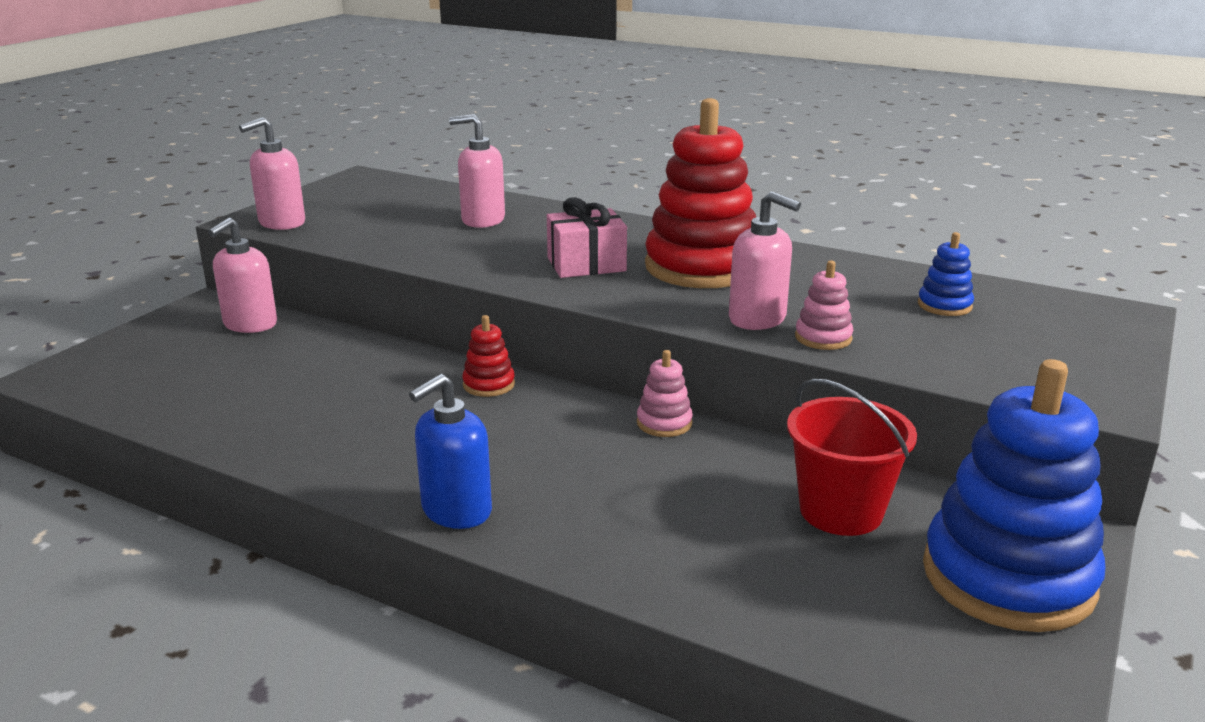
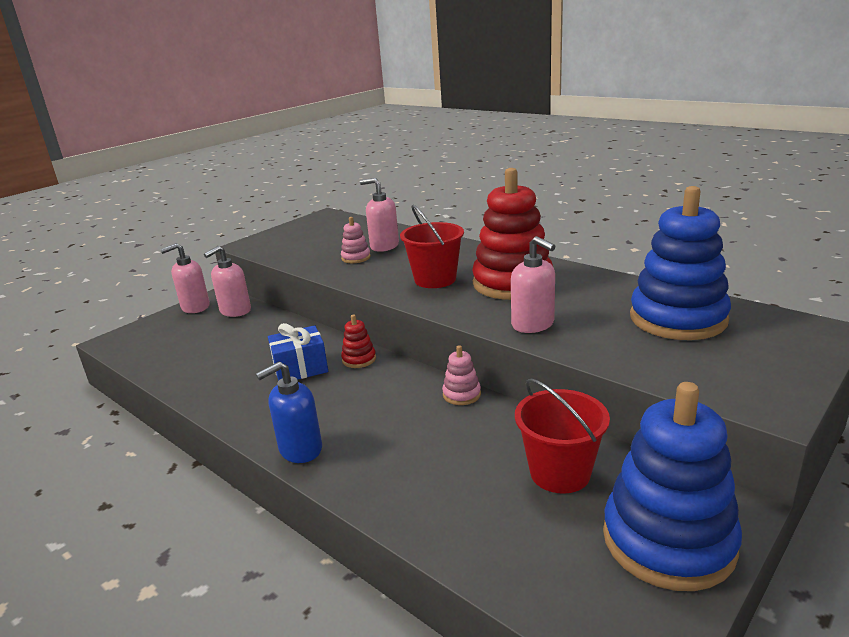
camera: 15 degrees right, 0 degrees up
pink soap dispenser [239,117,305,230] -> pink soap dispenser moved to [160,243,210,313]
pink gift [547,197,627,278] -> red bucket [400,205,464,288]
pink stacking toy [795,261,853,350] -> pink stacking toy moved to [341,217,371,263]
blue stacking toy [918,232,974,316] -> blue stacking toy [630,186,731,340], size x2.36
none -> blue gift [268,323,328,381]

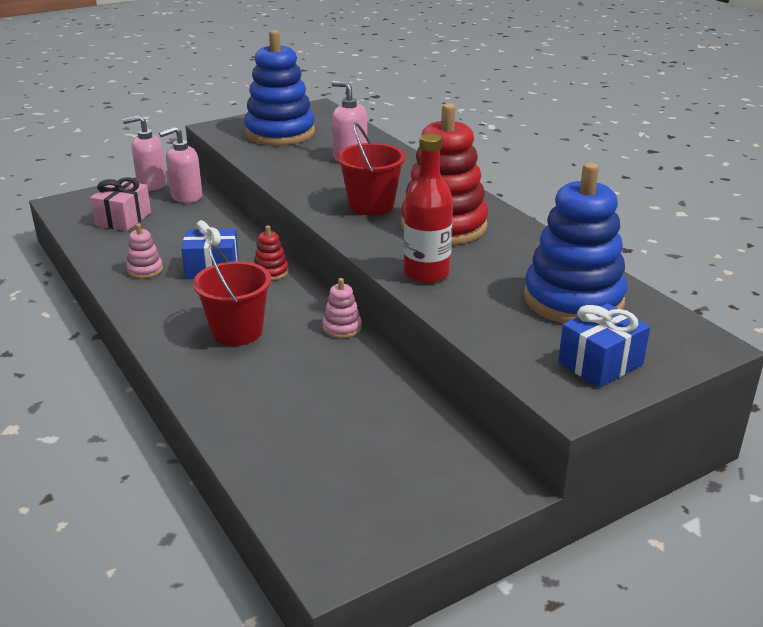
camera: 15 degrees right, 5 degrees up
blue soap dispenser [256,362,322,463] -> none
pink stacking toy [341,217,371,263] -> pink stacking toy moved to [126,224,163,279]
pink soap dispenser [511,236,555,333] -> red bottle [404,133,453,283]
red bucket [515,378,610,494] -> red bucket moved to [193,245,271,346]
blue stacking toy [603,382,742,591] -> blue stacking toy moved to [244,30,315,146]
none -> pink gift [90,177,151,231]
none -> blue gift [558,303,650,387]

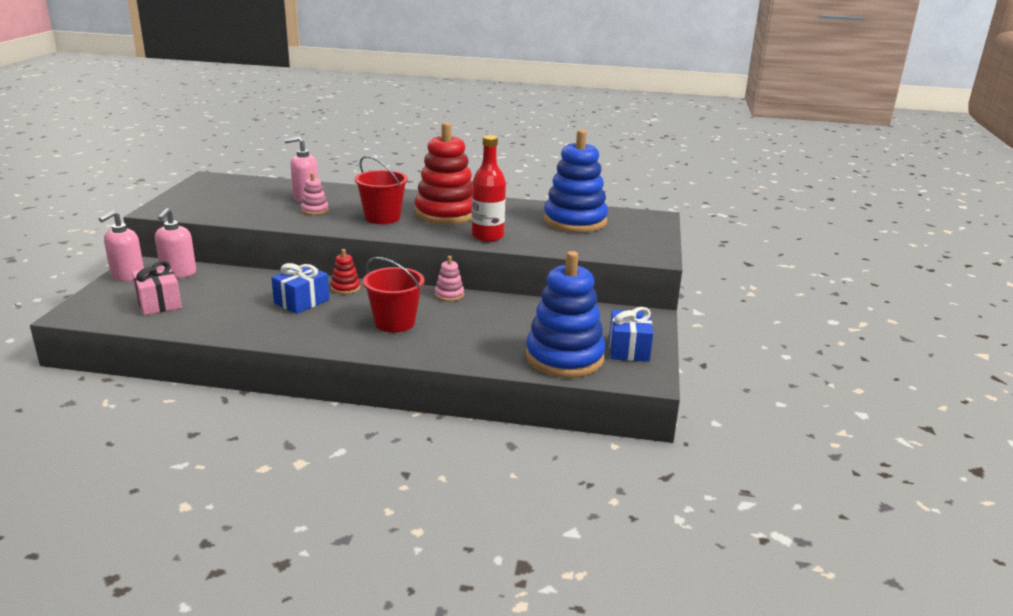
camera: 50 degrees left, 5 degrees down
pink stacking toy [126,224,163,279] -> pink stacking toy moved to [301,173,329,215]
blue stacking toy [244,30,315,146] -> blue stacking toy moved to [526,251,606,378]
blue gift [558,303,650,387] -> blue gift moved to [609,307,653,362]

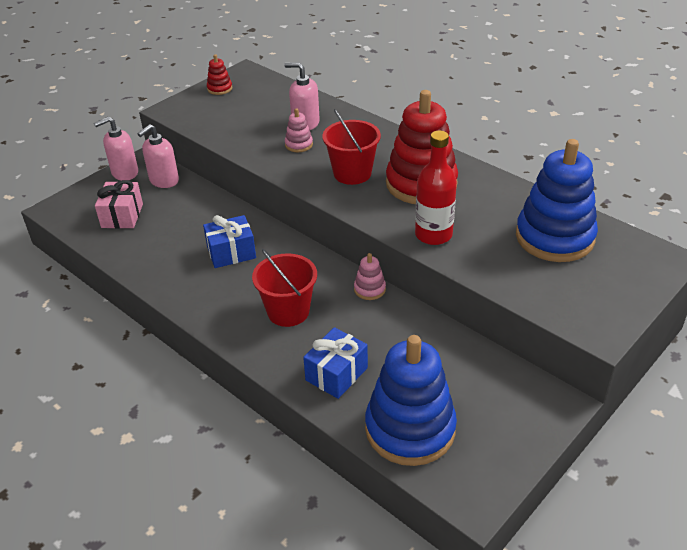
camera: 35 degrees right, 15 degrees up
red stacking toy [331,249,360,294] -> red stacking toy moved to [207,54,232,95]
blue gift [609,307,653,362] -> blue gift moved to [303,327,368,399]

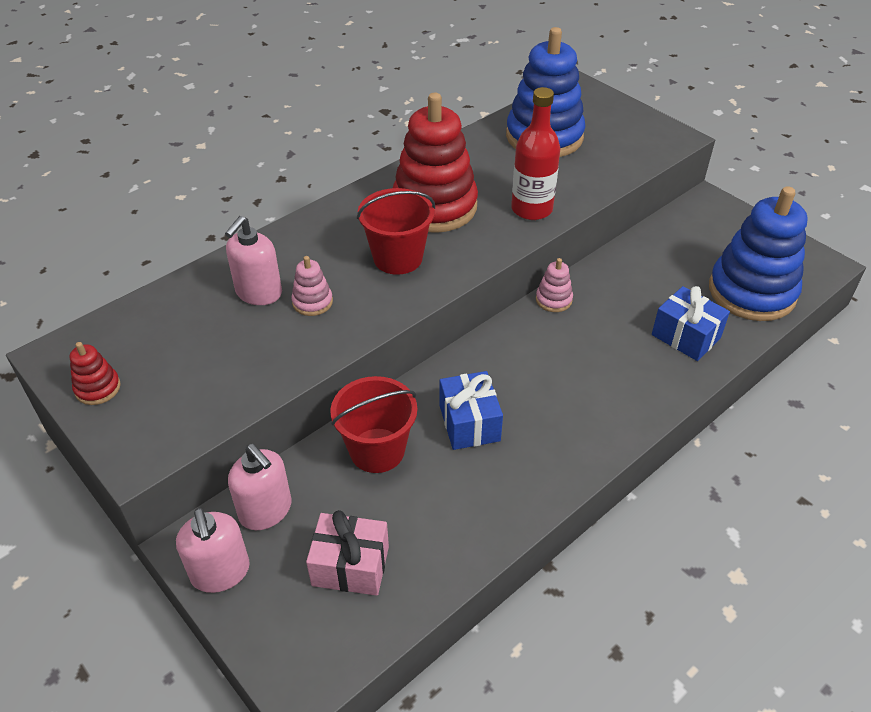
camera: 85 degrees left, 5 degrees up
red bucket [252,249,317,327] -> red bucket moved to [330,376,417,473]

